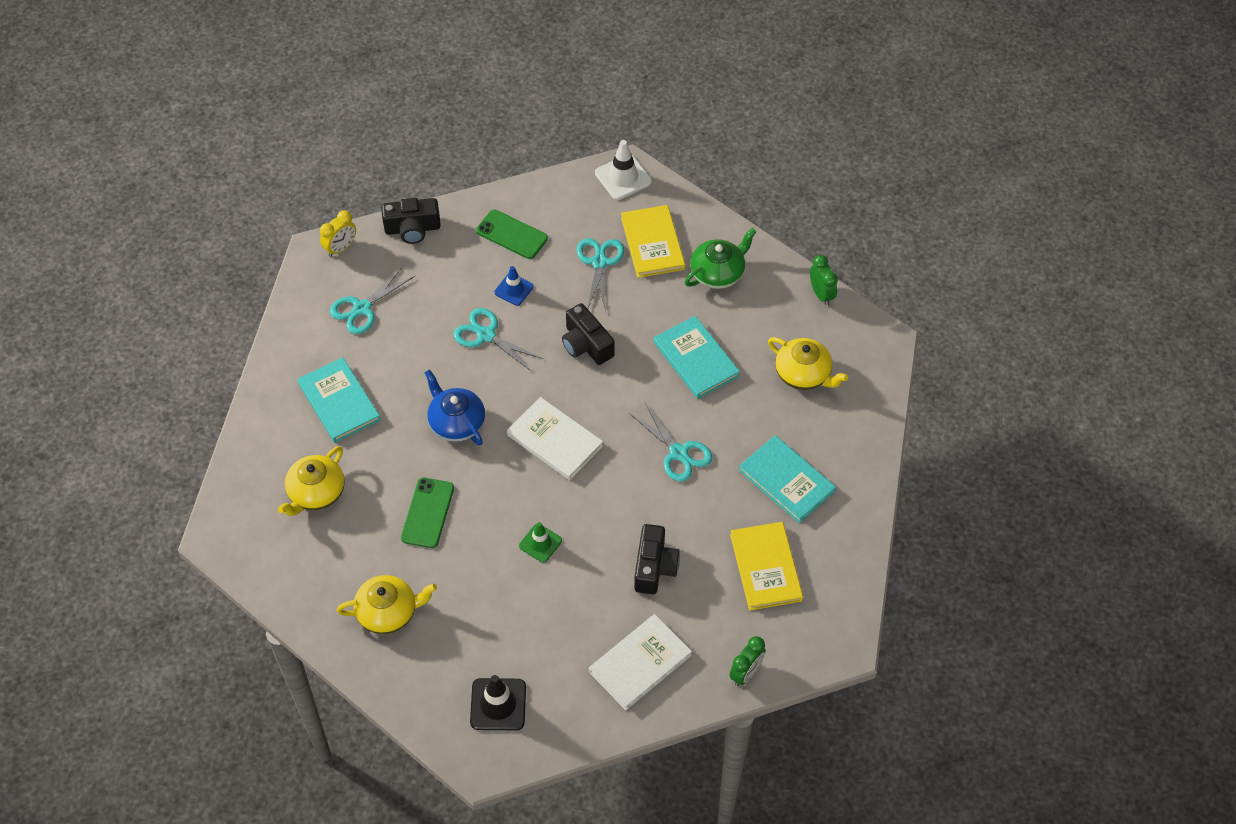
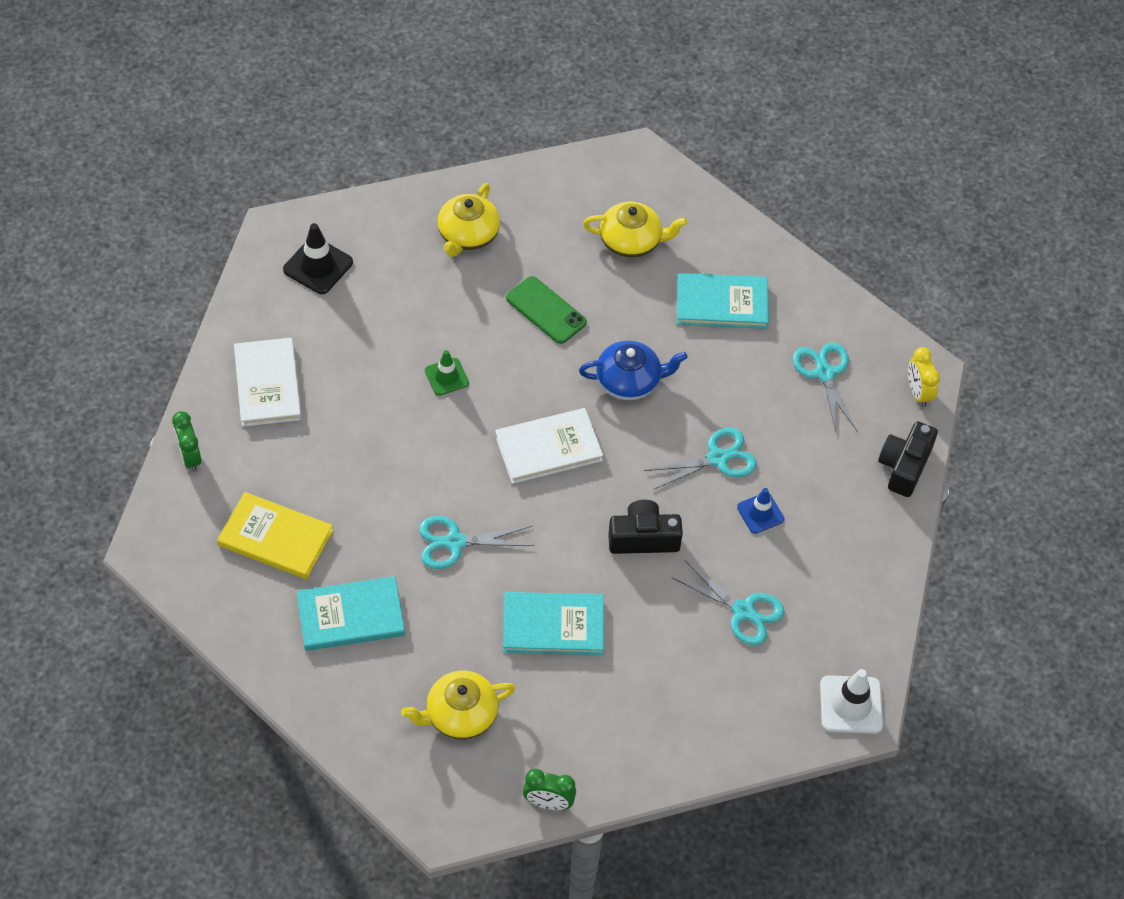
camera: 120 degrees right, 0 degrees up
yellow teapot [278,446,345,516] -> yellow teapot turned 120 degrees clockwise [583,202,687,258]
green phone [476,210,548,259] -> none
yellow book [621,205,685,278] -> none
black camera [634,524,680,594] -> none
green teapot [685,228,757,289] -> none

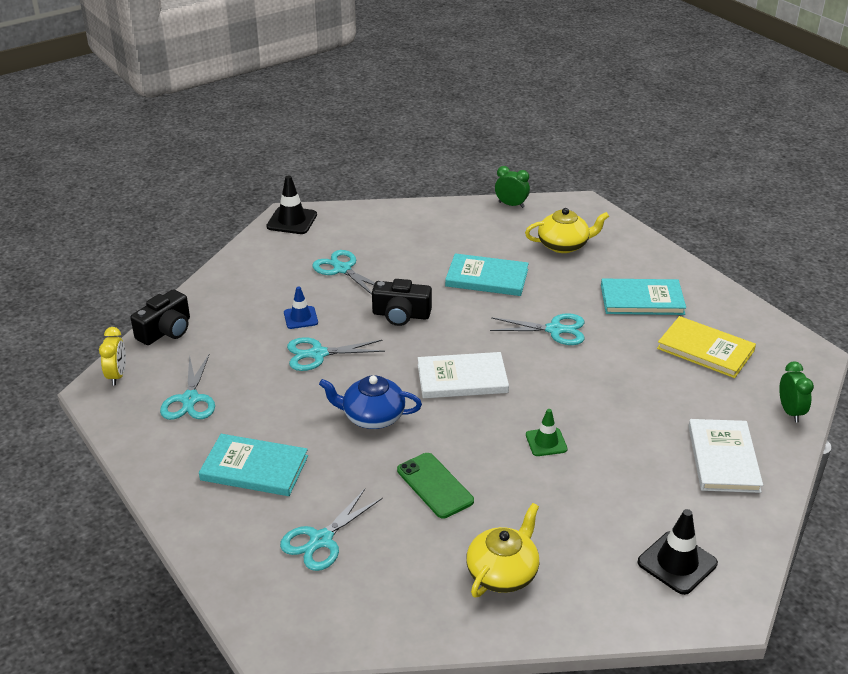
camera: 165 degrees left, 20 degrees down
yellow teapot [583,202,687,258] -> turquoise scissors [280,489,383,571]
white traffic cone [820,669,883,734] -> black traffic cone [266,175,317,234]

